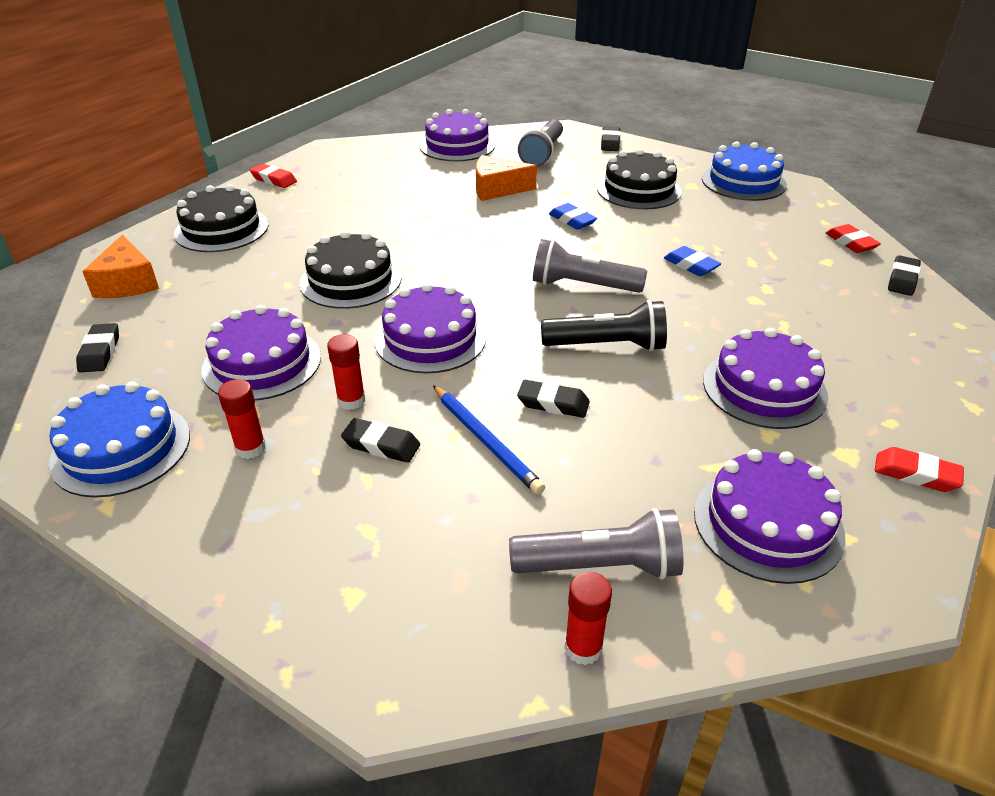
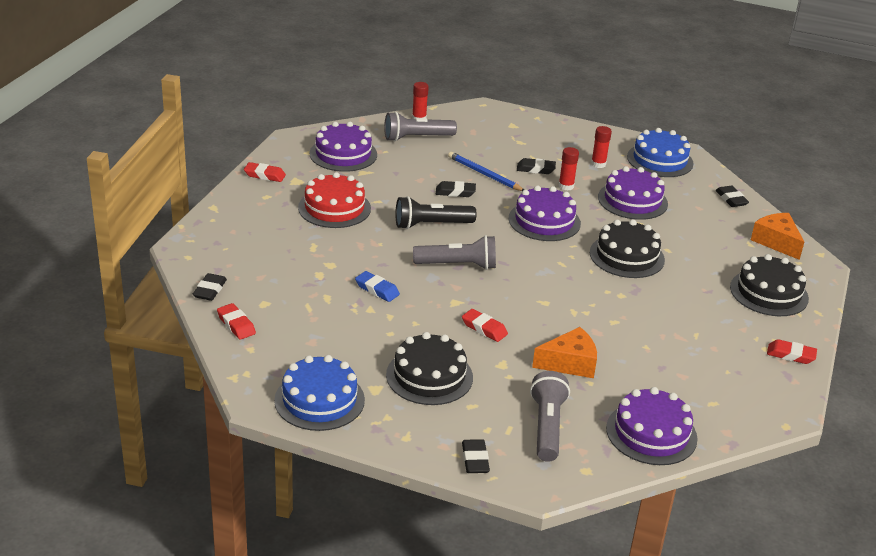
camera: 165 degrees right, 5 degrees down
blue eraser [549,203,597,230] -> red eraser [462,309,508,342]
purple cake [703,328,828,429] -> red cake [298,172,371,228]

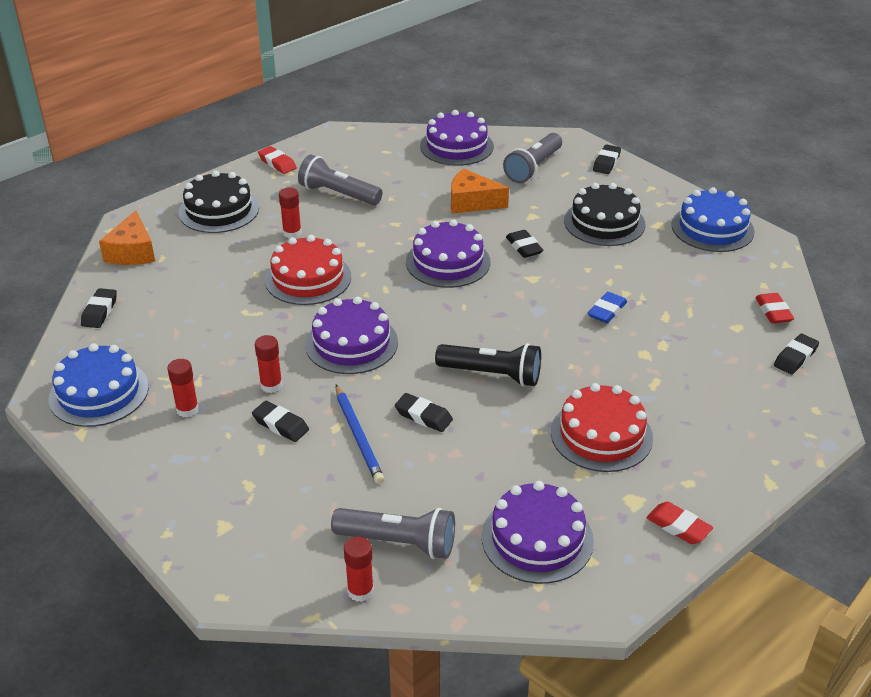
camera: 150 degrees left, 5 degrees up
blue eraser [355,271,400,302] -> blue eraser turned 60 degrees clockwise [588,292,627,323]
grey flashlight [413,235,496,270] -> grey flashlight moved to [298,154,382,205]
red eraser [462,309,508,342] -> black eraser [506,230,543,258]
black cake [590,220,665,278] -> red cake [265,235,351,305]
purple cake [598,166,668,220] -> purple cake moved to [406,219,491,288]
none -> red glue stick [279,188,302,238]

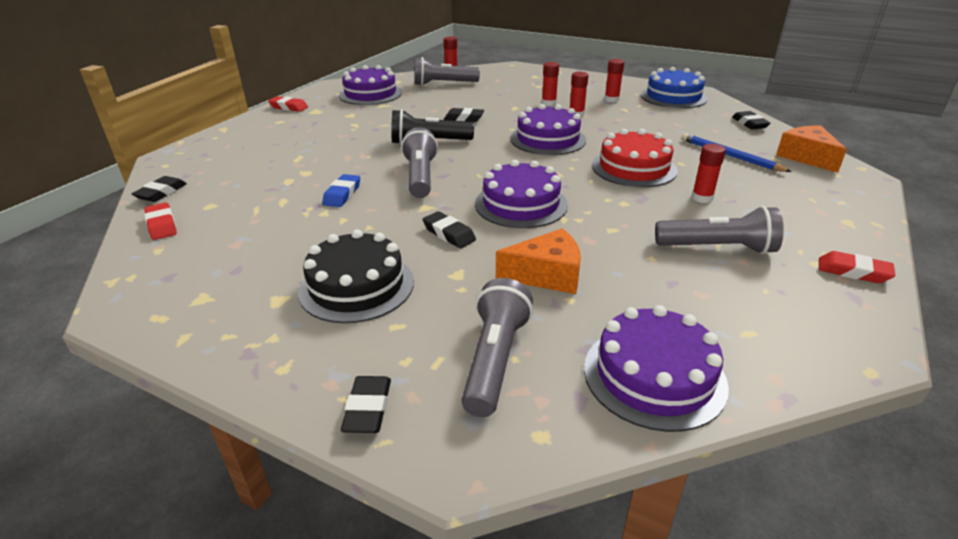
camera: 160 degrees right, 5 degrees down
black cake [179,170,259,233] -> none
black eraser [252,401,309,442] -> red glue stick [542,62,559,106]
blue pencil [336,385,385,484] -> blue pencil moved to [681,133,792,172]
red cake [551,383,653,472] -> none
blue cake [672,187,755,252] -> none
none -> grey flashlight [401,127,438,198]

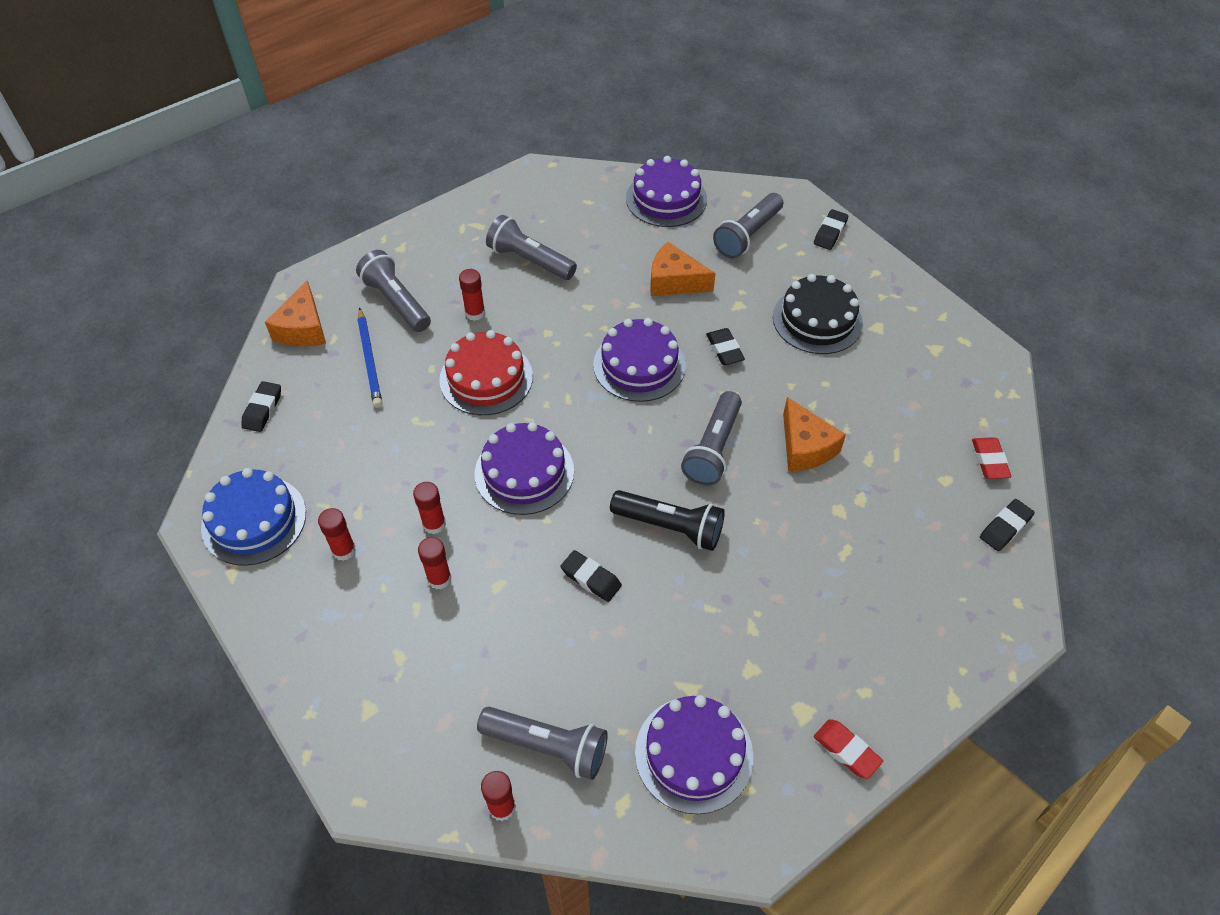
camera: 155 degrees left, 20 degrees up
blue eraser [322,174,360,207] -> orange cheese [783,397,846,471]
red eraser [819,251,895,283] -> none
none -> grey flashlight [356,250,431,332]

